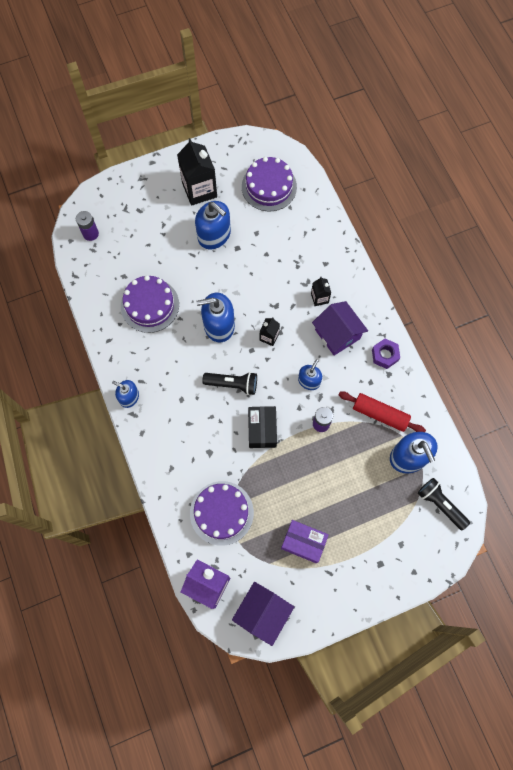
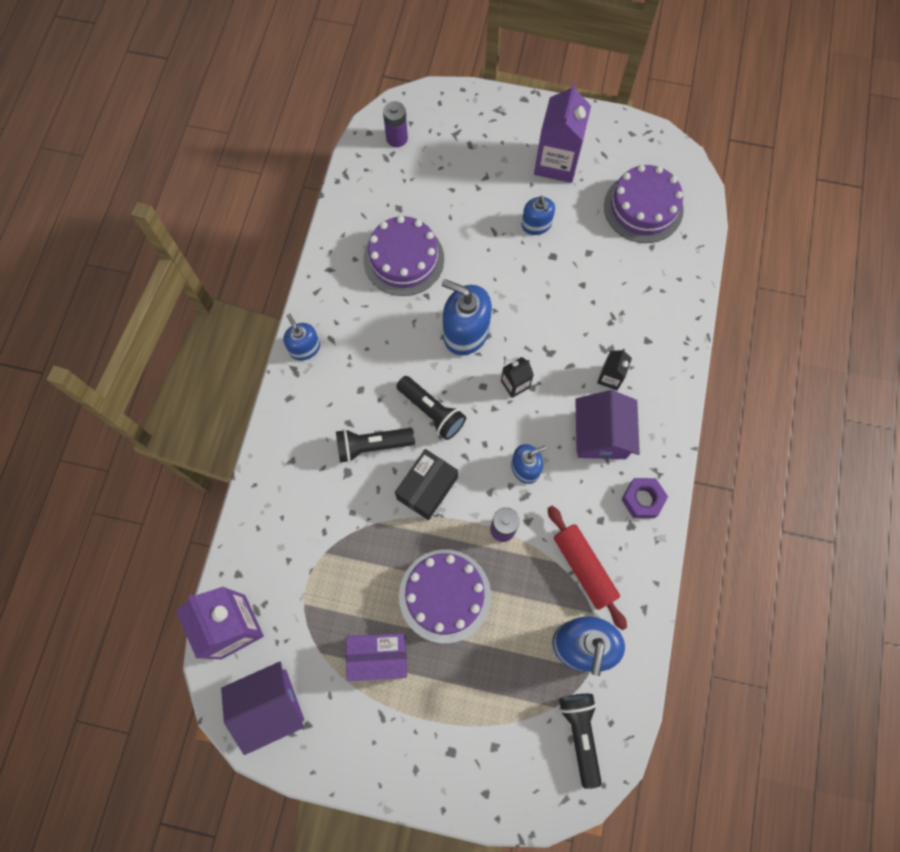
camera: 35 degrees right, 0 degrees up
black carton [177,138,217,206] -> purple carton [534,82,591,183]
purple cake [190,481,254,546] -> purple cake moved to [399,549,491,643]
blue soap dispenser [195,201,231,249] -> blue soap dispenser [521,196,555,235], size x0.59
purple box [281,520,329,563] -> purple box turned 60 degrees counterclockwise [346,633,407,681]
none -> black flashlight [336,428,415,463]

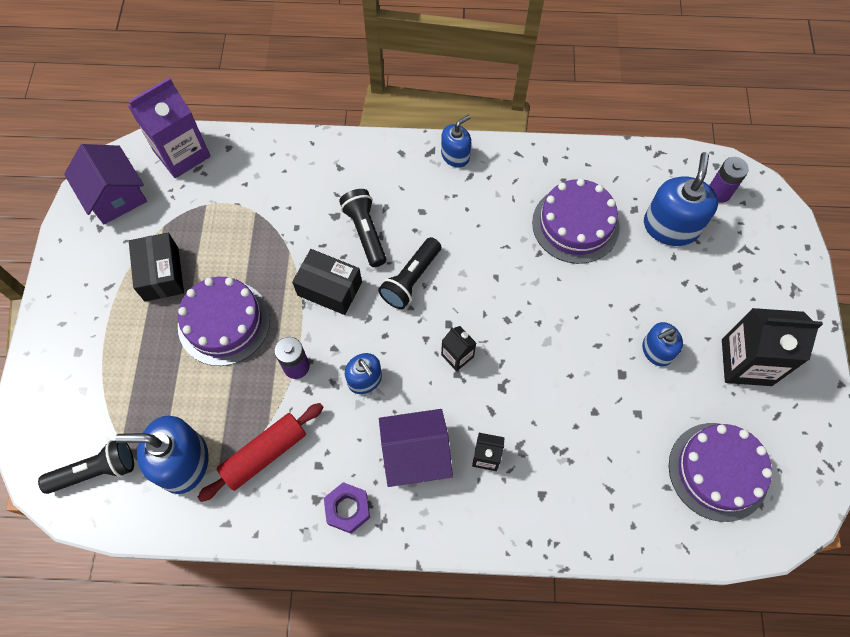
camera: 80 degrees right, 5 degrees down
purple box [346,633,407,681] -> black box [129,233,184,302]
blue soap dispenser [442,279,492,355] -> blue soap dispenser moved to [644,152,718,246]
purple carton [534,82,591,183] -> black carton [722,308,823,386]

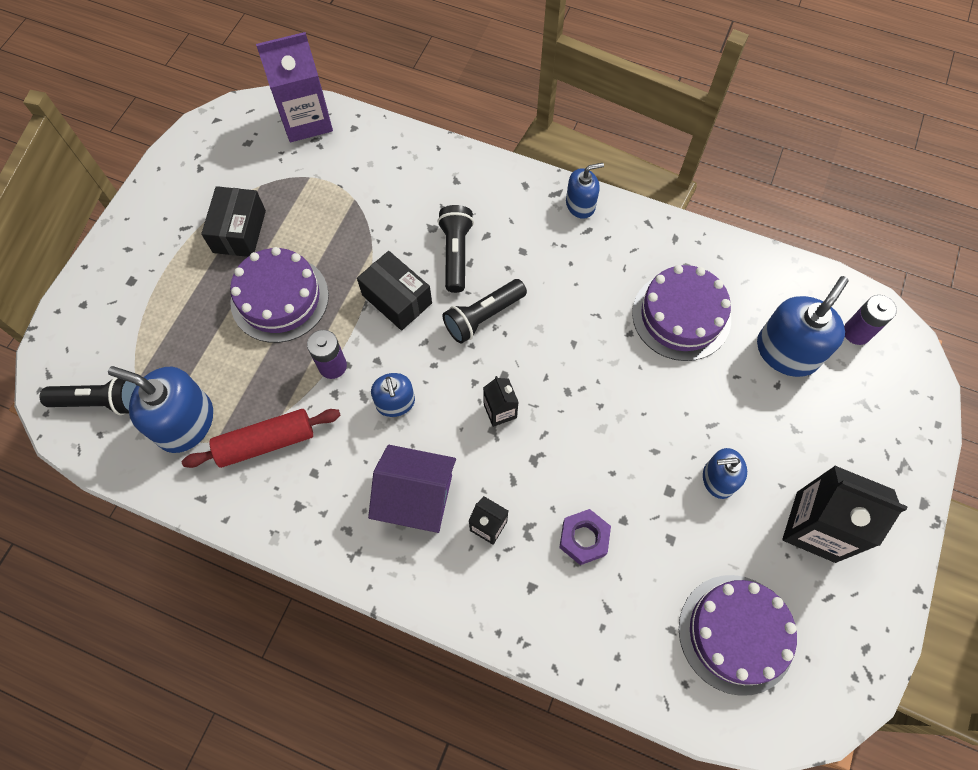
camera: 20 degrees right, 0 degrees up
purple house [64,144,147,224] -> none
purple nut [324,482,370,534] -> purple nut moved to [559,509,611,565]

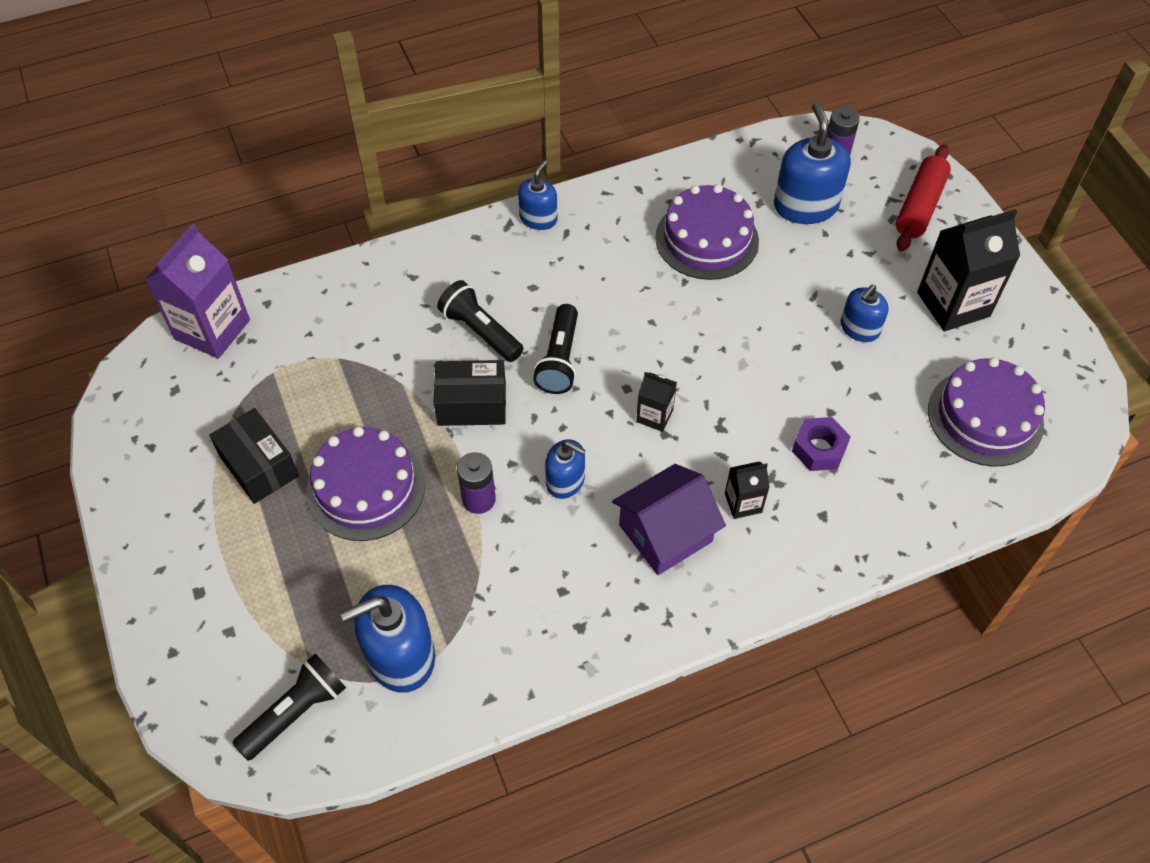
camera: 45 degrees left, 10 degrees down
red rolling pin [182,409,341,468] -> red rolling pin moved to [896,144,951,252]

